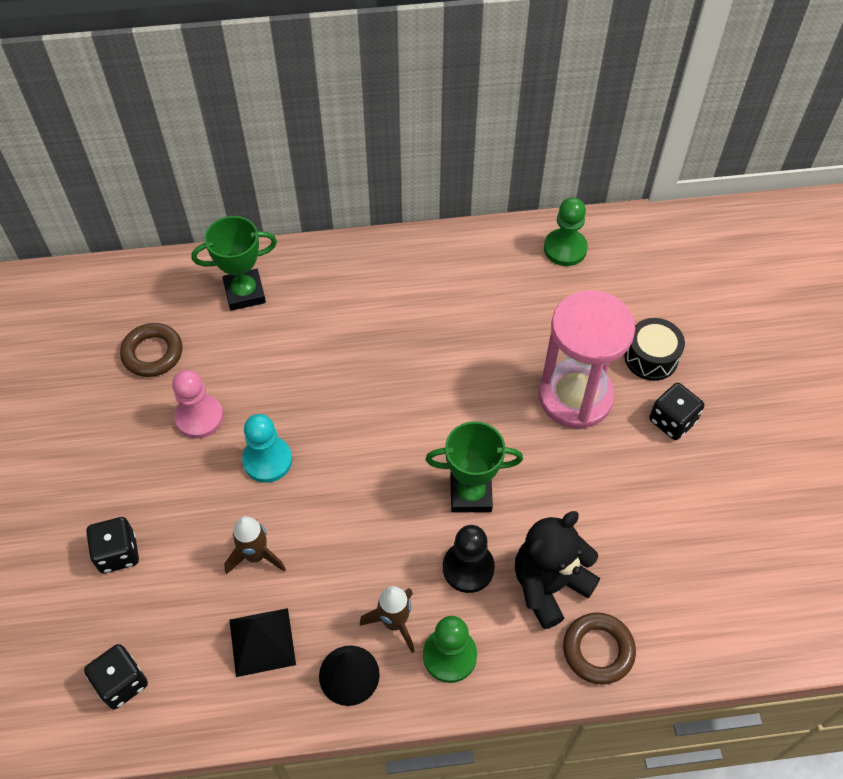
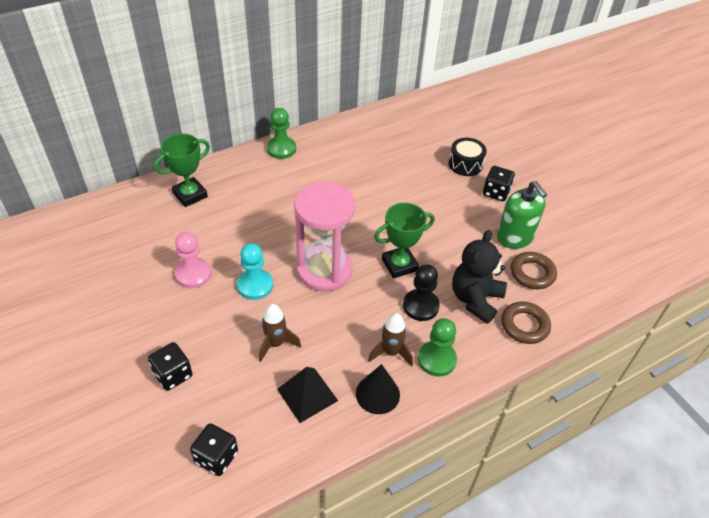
camera: 25 degrees left, 10 degrees down
brown ring [120,323,182,377] -> brown ring moved to [511,252,557,289]
pink hourglass [539,290,635,429] -> pink hourglass moved to [294,182,356,292]
green pawn [544,197,588,266] -> green pawn moved to [267,108,296,159]
none -> green soap dispenser [497,181,547,249]

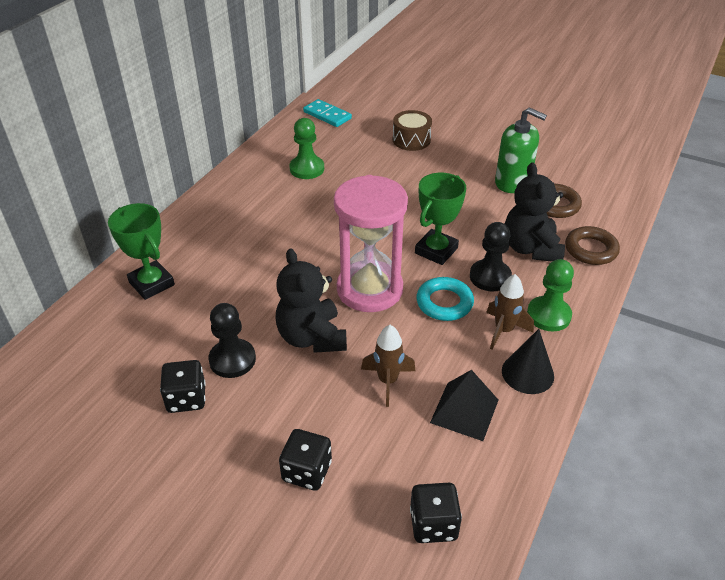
camera: 30 degrees left, 5 degrees down
green trophy [154,134,210,207] -> green trophy turned 60 degrees counterclockwise [108,203,175,300]
pink pawn [175,232,212,288] -> black pawn [208,303,256,378]
turquoise pawn [237,243,273,300] -> black teddy bear [276,248,347,353]
green pawn [267,108,296,159] -> green pawn moved to [289,118,324,179]
black drum [449,138,487,176] -> brown drum [393,110,432,151]
black dice [483,166,515,201] -> black dice moved to [160,360,206,413]
none -> turquoise domino [303,99,352,127]
none -> turquoise ring [416,277,474,321]

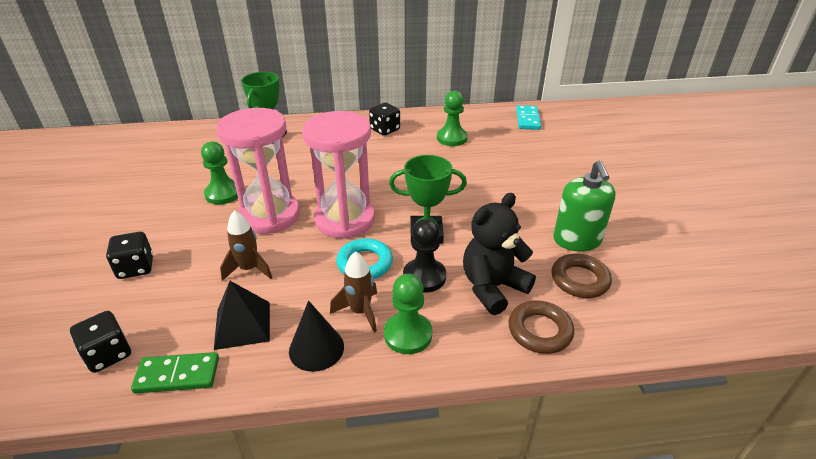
camera: 55 degrees right, 5 degrees down
black dice [160,360,206,413] -> black dice moved to [369,102,400,136]
black pawn [208,303,256,378] -> green pawn [201,141,238,204]
black teddy bear [276,248,347,353] -> pink hourglass [216,108,300,234]
brown drum [393,110,432,151] -> none
none -> green domino [131,352,219,394]

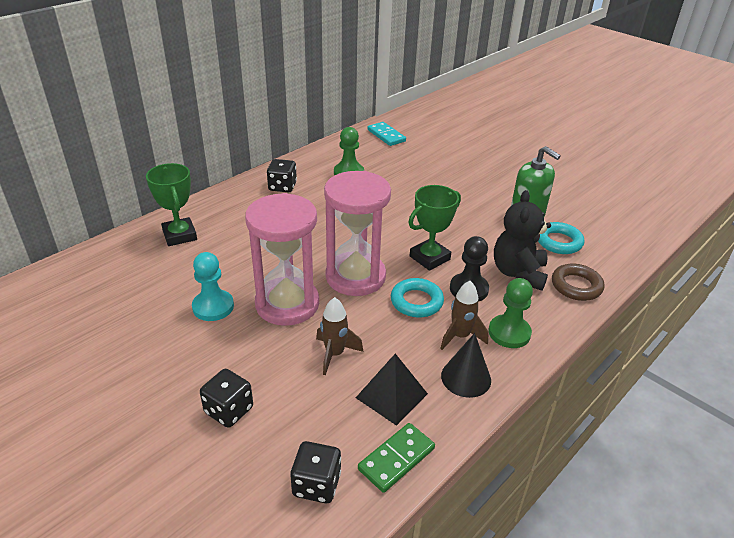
camera: 40 degrees left, 0 degrees up
green pawn [201,141,238,204] -> turquoise pawn [192,252,234,321]
brown ring [551,254,612,298] -> turquoise ring [538,222,584,254]

